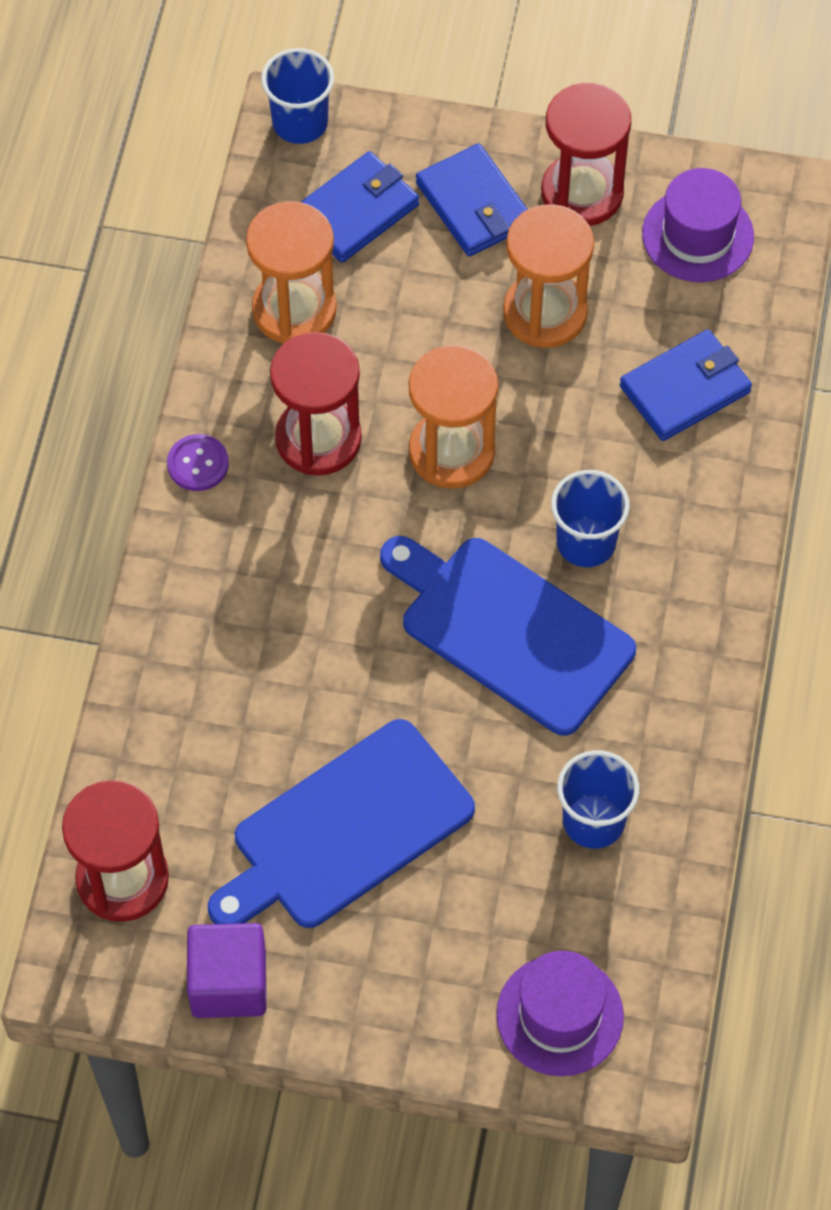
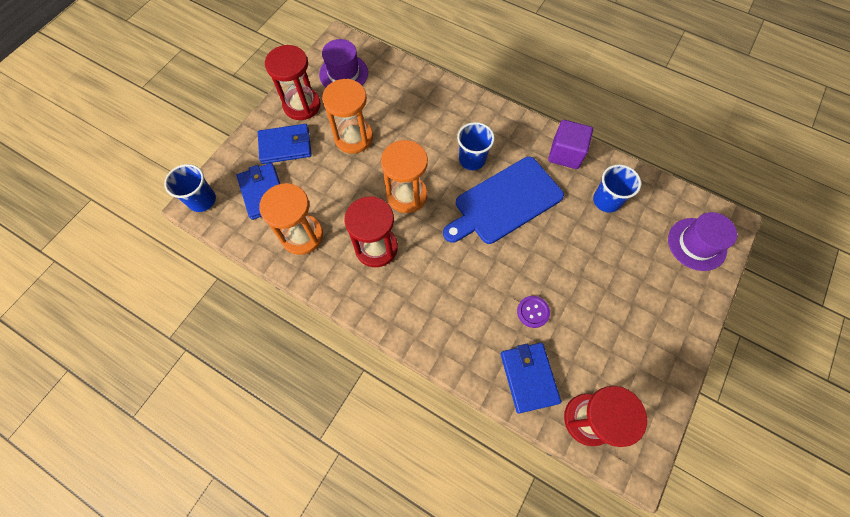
camera: 70 degrees left, 5 degrees up
purple button [167,434,229,491] -> purple button moved to [517,296,550,328]
purple cube [187,923,266,1018] -> purple cube moved to [548,120,593,169]
blue cutting board [208,719,475,928] -> none
blue wallet [620,329,752,441] -> blue wallet moved to [501,343,561,413]

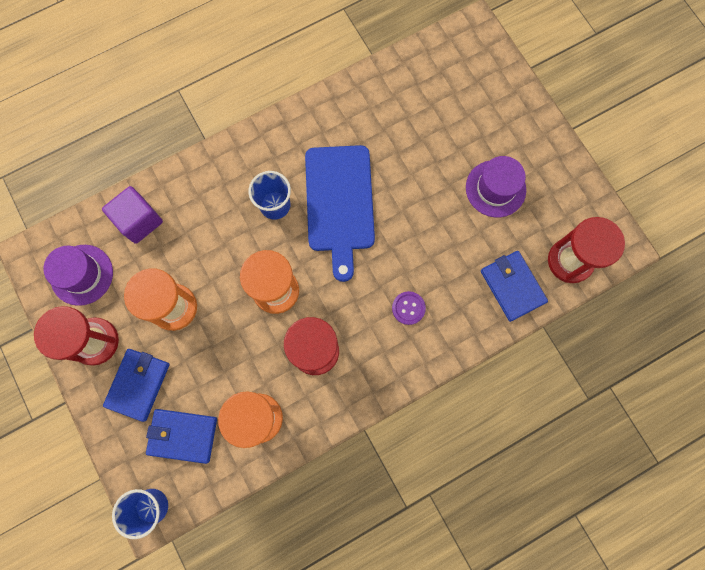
camera: 60 degrees left, 10 degrees up
blue wallet [501,343,561,413] -> blue wallet turned 45 degrees clockwise [481,251,548,322]
purple button [517,296,550,328] -> purple button moved to [392,291,426,325]
purple cube [548,120,593,169] -> purple cube moved to [102,186,163,244]
blue cup [593,164,641,213] -> none
purple hat [668,212,737,271] -> purple hat moved to [466,156,526,217]

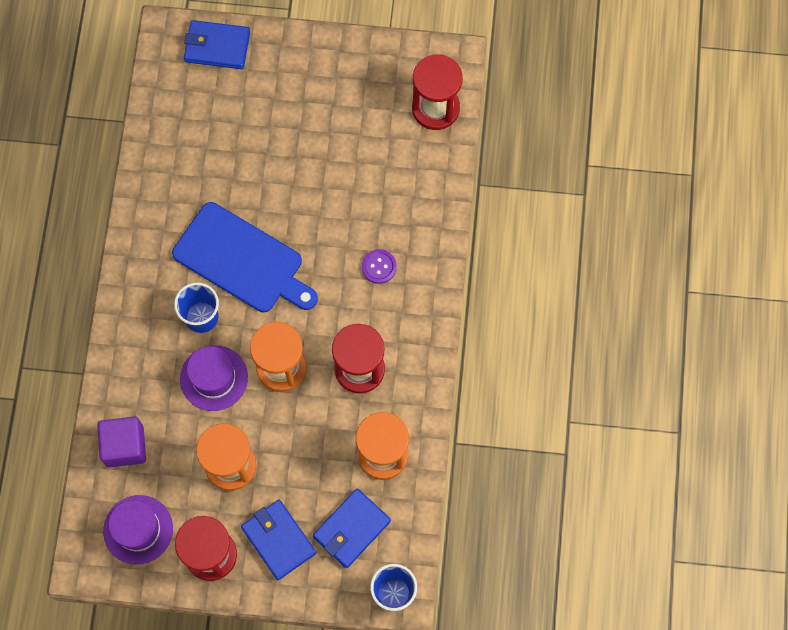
camera: 55 degrees left, 5 degrees down
purple hat [466,156,526,217] -> purple hat moved to [180,345,248,411]
blue wallet [481,251,548,322] -> blue wallet moved to [184,20,250,69]

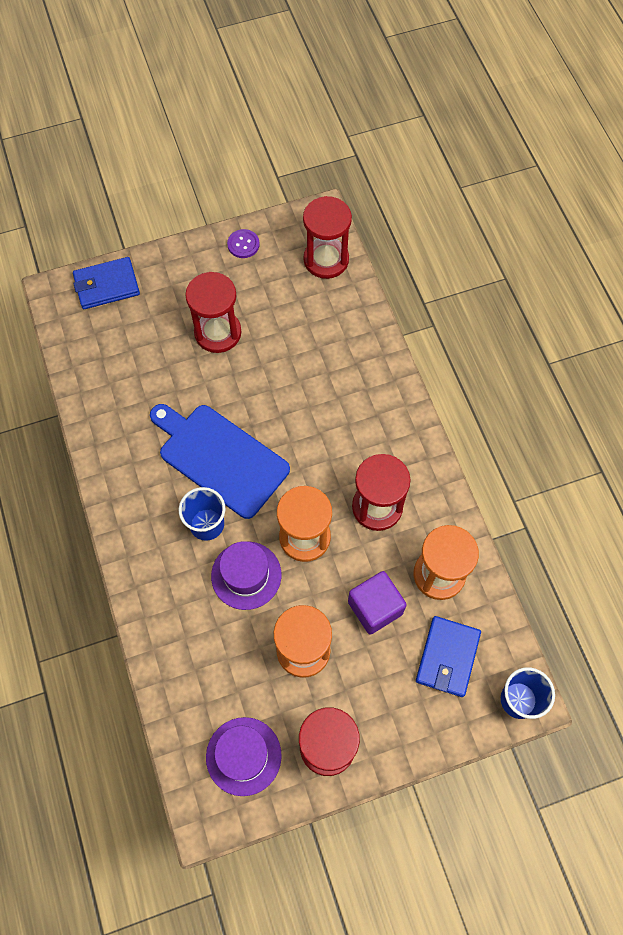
camera: 25 degrees left, 5 degrees down
purple cube [97,417,146,467] -> purple cube moved to [348,571,407,635]
blue cutting board [172,202,318,312] -> blue cutting board turned 150 degrees counterclockwise [150,404,290,519]
blue wallet [241,500,316,580] -> none
purple button [362,249,397,284] -> purple button moved to [227,229,260,258]
none -> red hourglass [185,272,241,353]

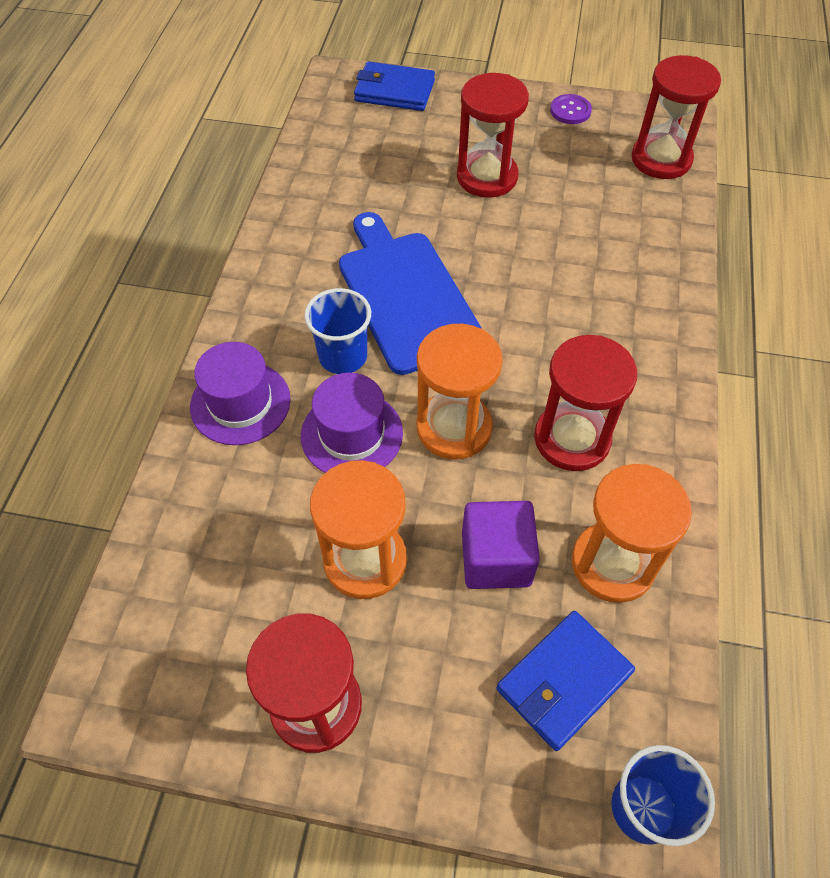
camera: 30 degrees right, 10 degrees down
purple hat [206,717,282,796] -> purple hat moved to [190,342,291,445]

